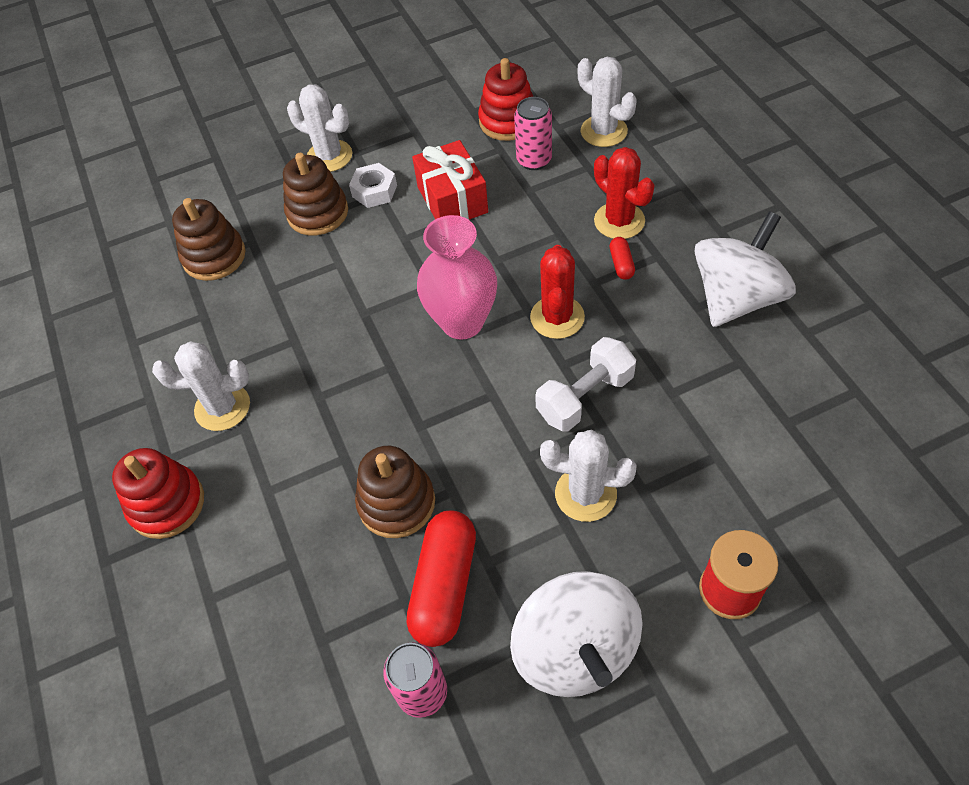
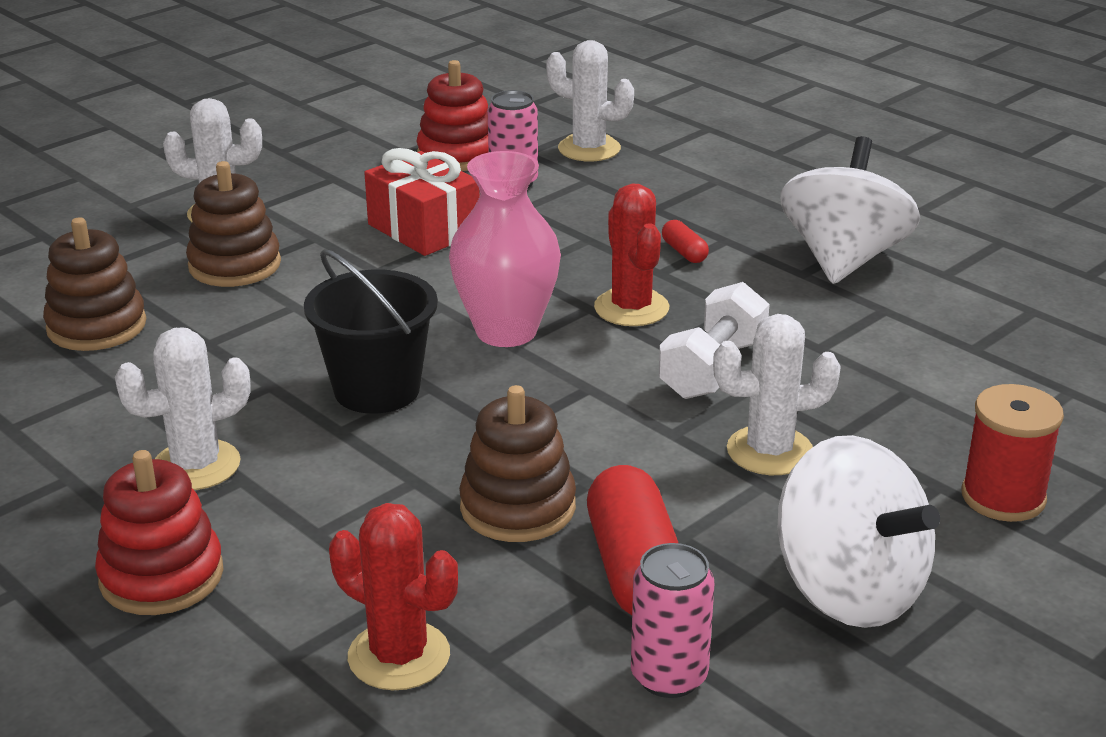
camera: 25 degrees left, 25 degrees down
white nut [349,163,397,208] -> none
red cactus [594,147,655,239] -> red cactus moved to [329,503,458,690]
none -> black bucket [304,249,438,414]

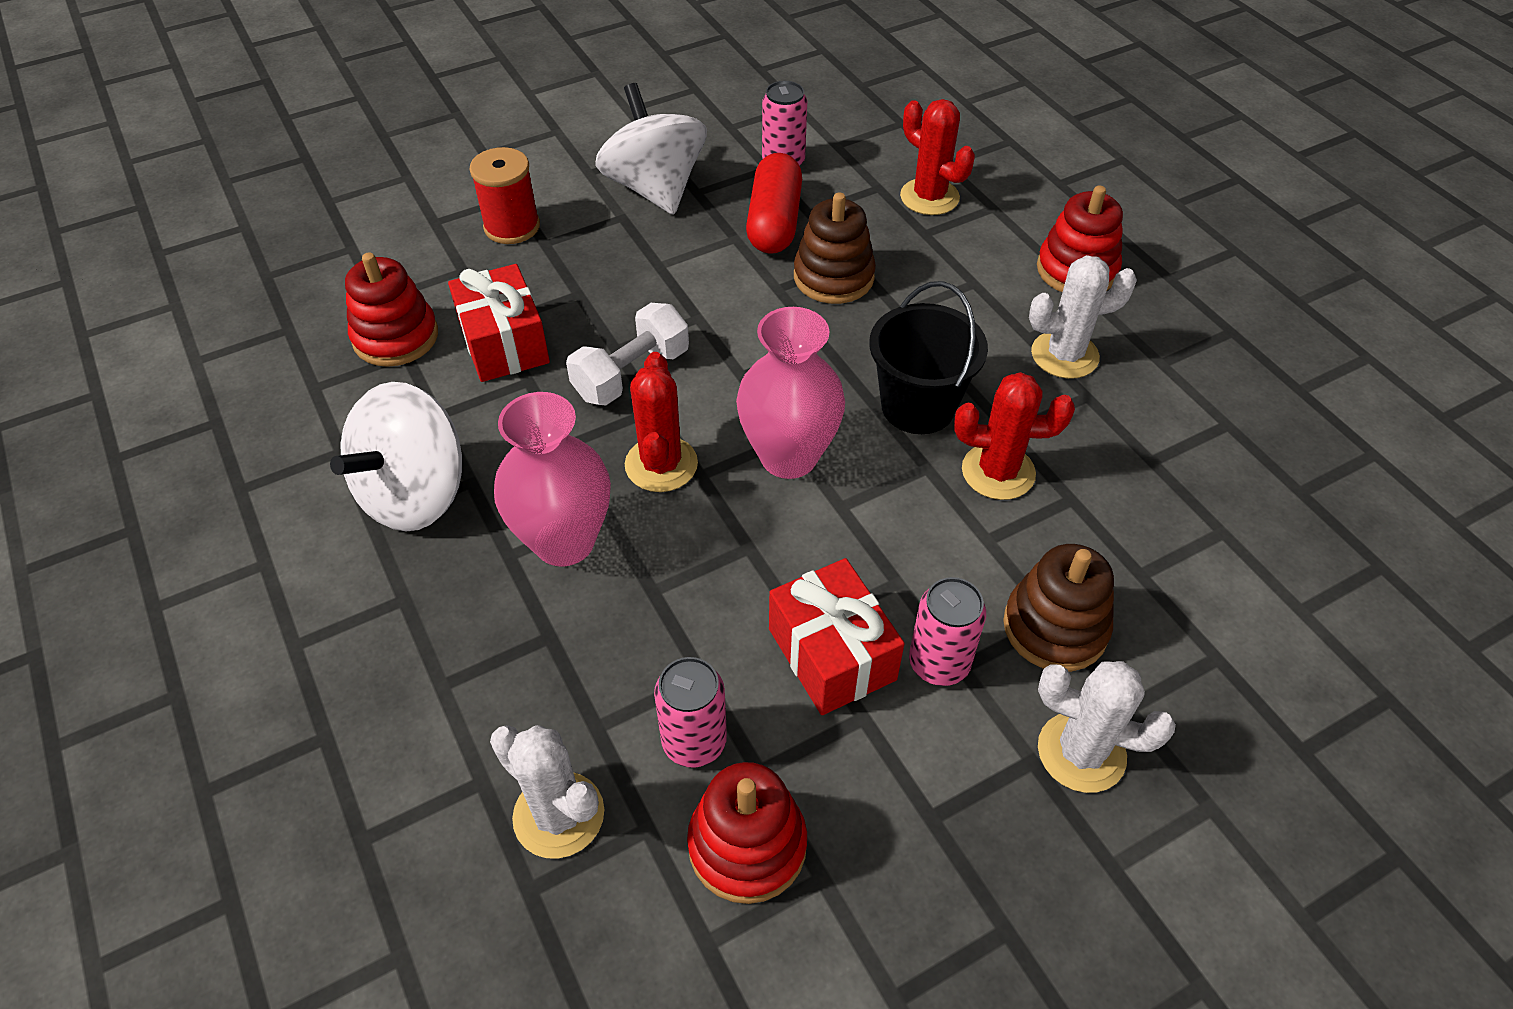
camera: 165 degrees left, 20 degrees up
brown stacking toy [43,217,146,351] -> none
red capsule [662,220,709,263] -> pink vase [494,392,611,566]
white cactus [713,314,841,475] -> none
none -> red stacking toy [345,253,438,367]
none -> red gift [448,264,550,382]
none -> pink can [909,577,986,686]
none -> red cactus [954,372,1075,500]

